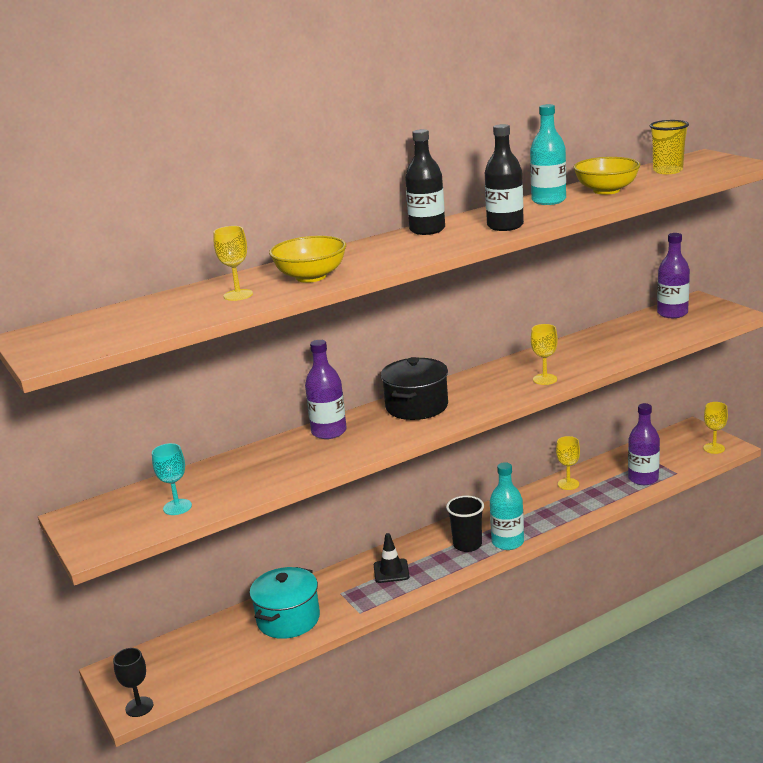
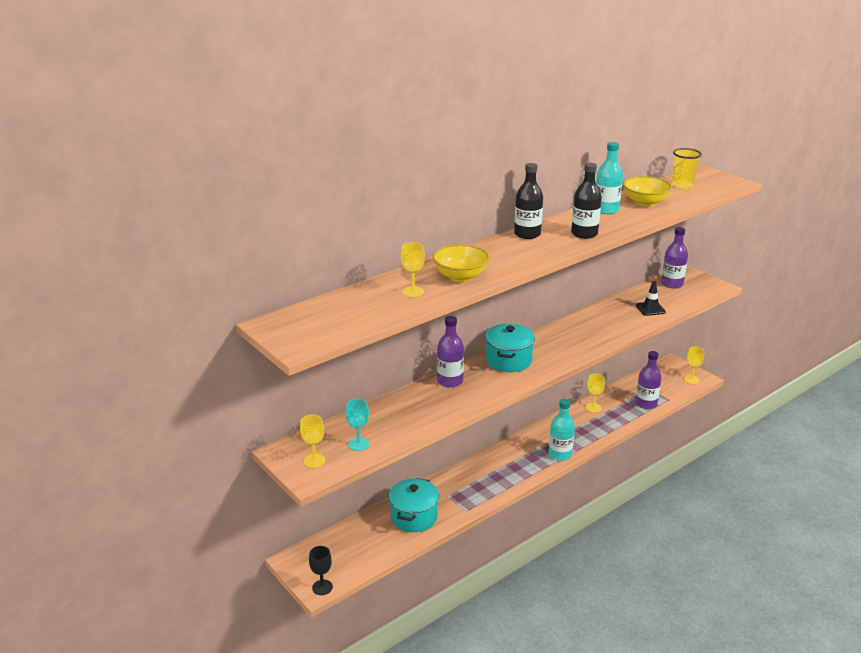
camera: 10 degrees left, 5 degrees up
black traffic cone [374,533,409,583] -> black traffic cone moved to [636,281,666,316]
black pot [381,357,448,420] -> turquoise pot [485,324,535,372]
black cup [446,496,484,552] -> none
yellow goblet [531,324,558,385] -> yellow goblet moved to [300,414,325,468]

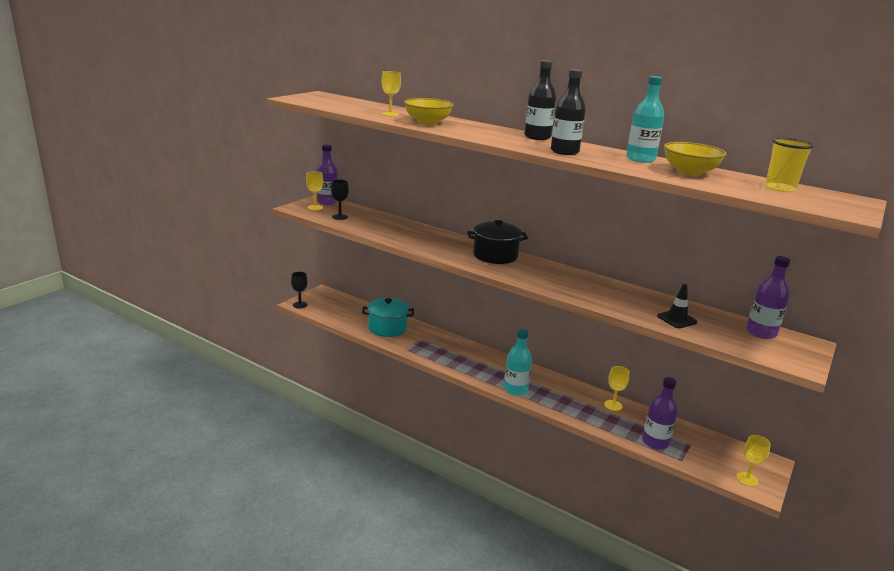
camera: 70 degrees right, 5 degrees down
turquoise goblet [346,399,369,451] -> black goblet [331,180,349,220]
purple bottle [437,316,464,388] -> purple bottle moved to [316,145,338,205]
turquoise pot [485,324,535,372] -> black pot [467,220,528,264]

